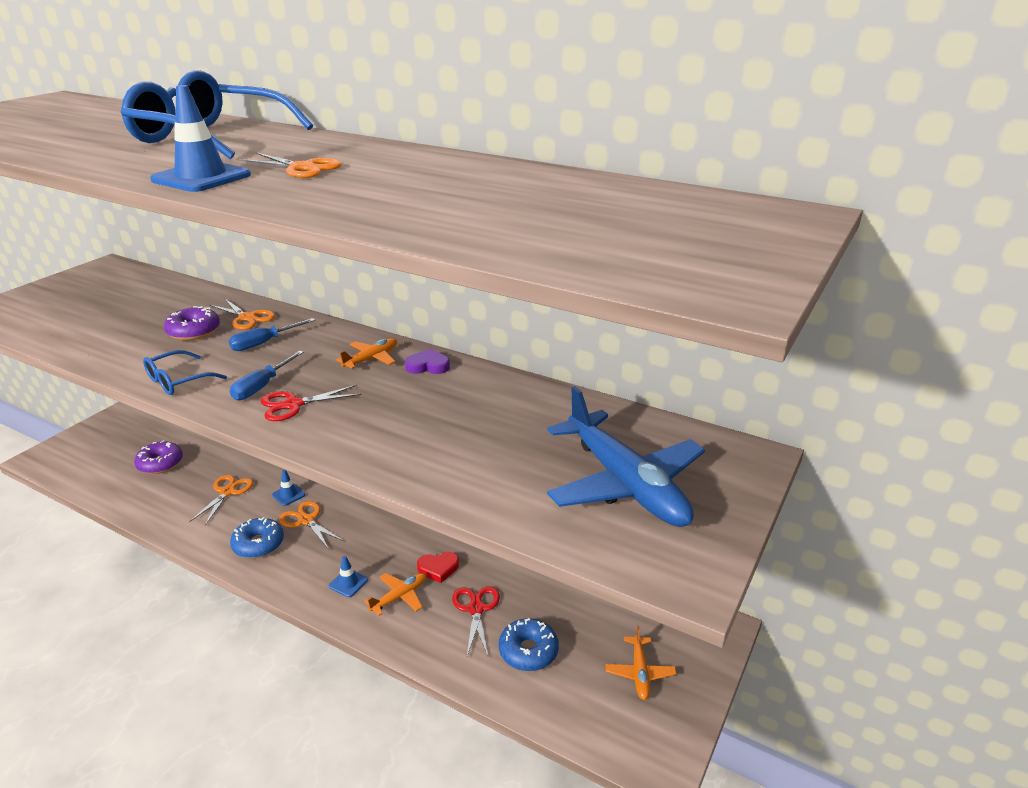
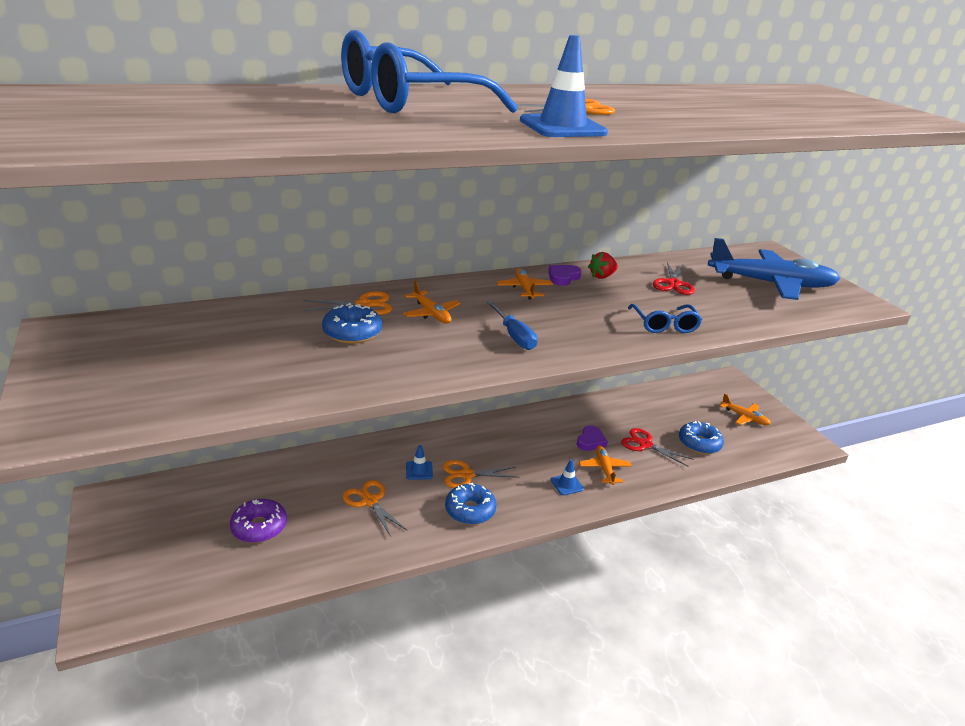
camera: 55 degrees left, 0 degrees up
blue glasses [143,350,227,395] -> blue glasses moved to [628,304,702,333]
purple donut [164,306,220,340] -> blue donut [322,303,382,344]
blue screwdriver [229,318,315,351] -> orange plane [403,281,461,323]
red scissors [261,385,362,421] -> red scissors moved to [653,262,695,295]
red heart [417,552,459,583] -> purple heart [577,425,608,451]
none -> red strawberry [588,252,618,279]

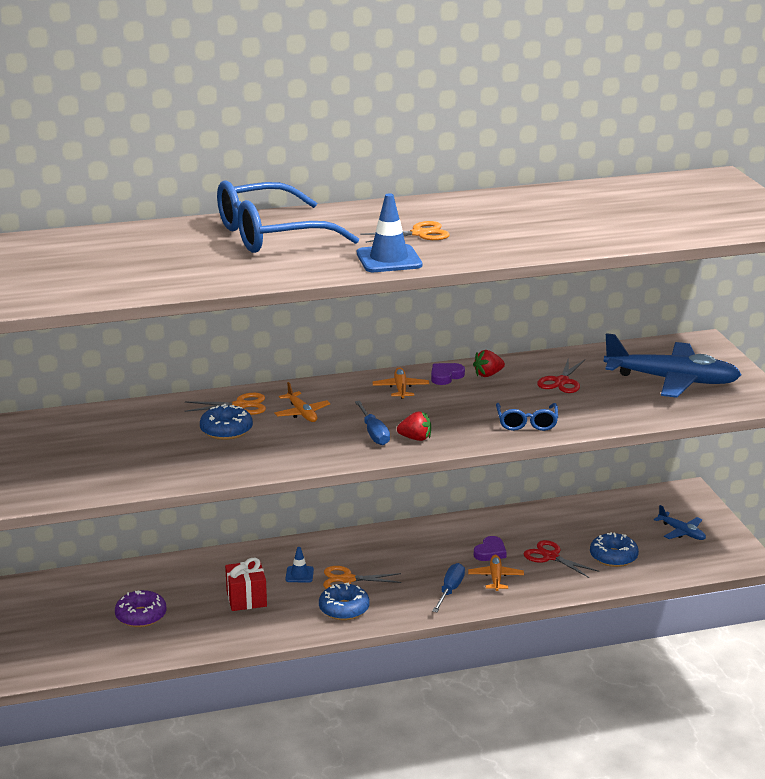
camera: 10 degrees right, 5 degrees down
orange scissors [342,480,408,537] -> red gift [225,558,267,611]
blue traffic cone [551,459,584,495] -> blue screwdriver [432,563,465,612]
orange plane [720,394,771,425] -> blue plane [654,505,706,540]
none -> red strawberry [397,411,431,441]

